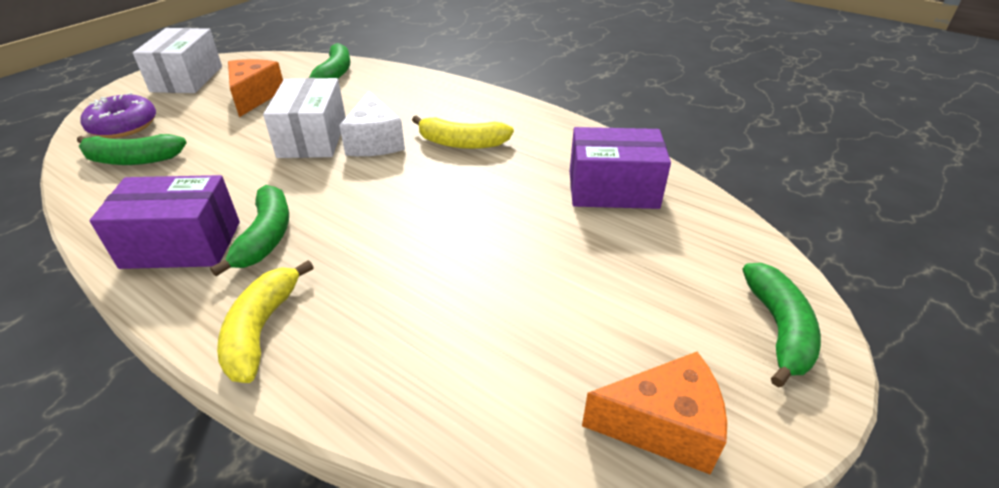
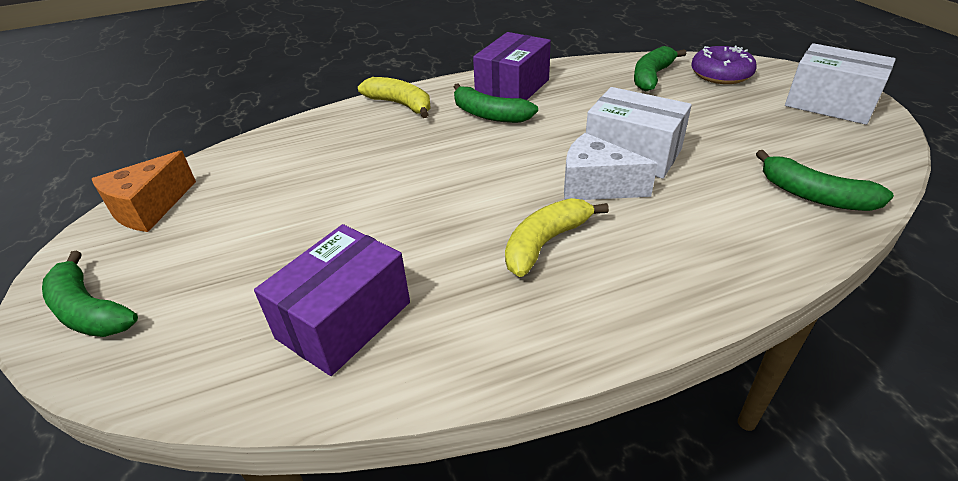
camera: 125 degrees right, 0 degrees up
orange cheese [228,59,283,117] -> none

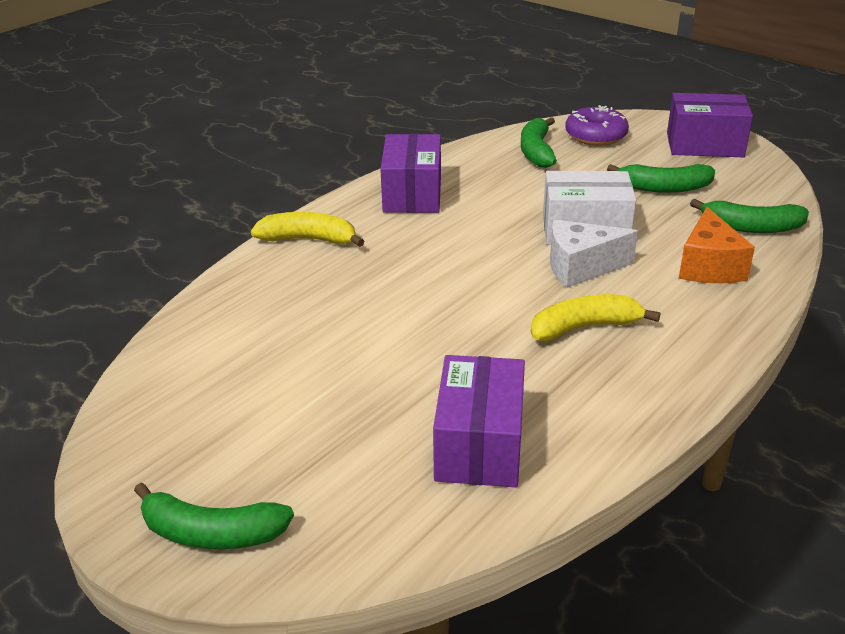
camera: 30 degrees left, 5 degrees down
orange cheese [92,151,196,232] -> orange cheese moved to [679,207,755,283]
green banana [454,83,538,123] -> green banana moved to [607,164,715,193]
yellow banana [505,198,609,277] -> yellow banana turned 60 degrees clockwise [531,294,660,341]
white box [785,43,896,125] -> purple box [667,93,753,157]

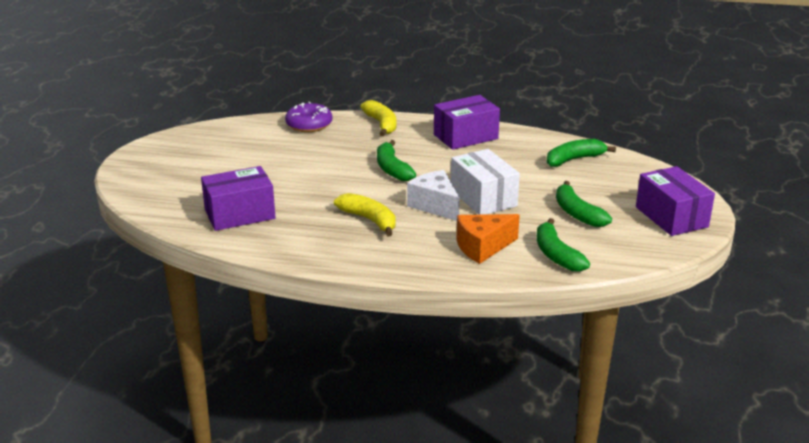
camera: 60 degrees right, 5 degrees down
green banana [134,482,294,549] -> green banana moved to [377,140,416,181]
purple donut [565,105,629,146] -> purple donut moved to [285,102,332,132]

